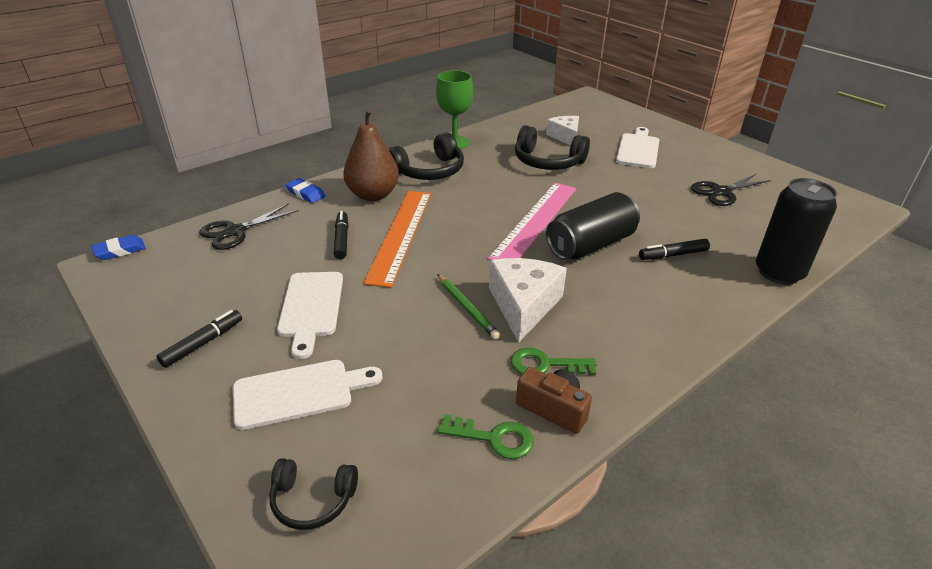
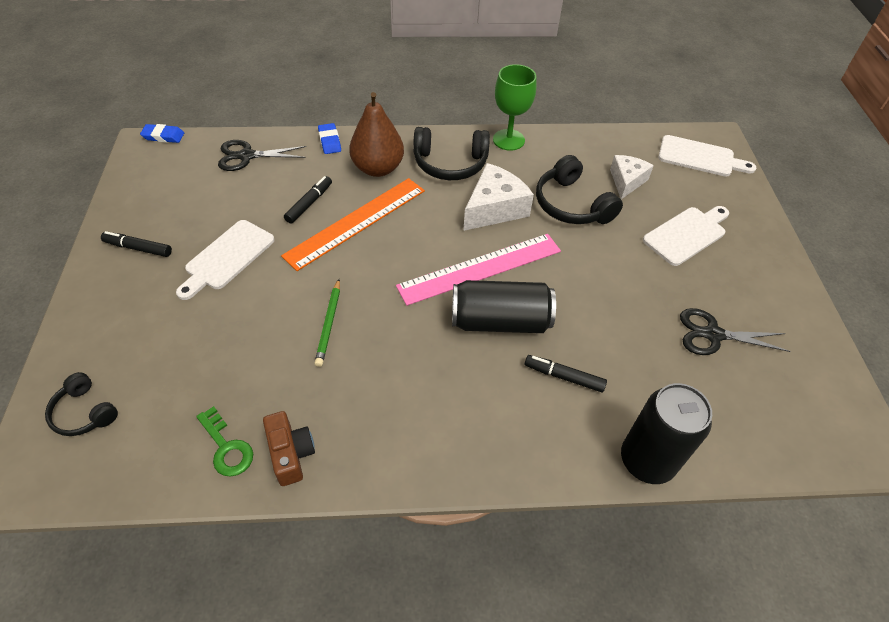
camera: 35 degrees right, 15 degrees up
black marker [157,310,242,368] -> black marker turned 150 degrees counterclockwise [101,231,172,257]
white cutting board [233,360,382,430] -> white cutting board moved to [658,135,756,177]
white cheese [489,258,567,343] -> white cheese moved to [463,163,534,231]
green key [511,348,596,375] -> none

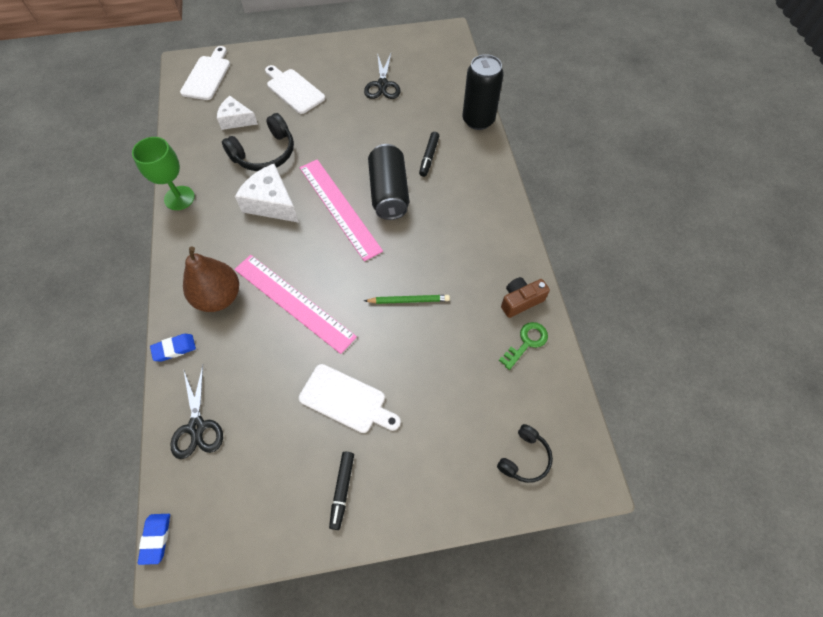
camera: 95 degrees left, 10 degrees up
orange ruler [281,178,425,271] -> pink ruler [234,255,357,354]
black marker [284,176,332,224] -> none
black headphones [413,127,490,180] -> none

